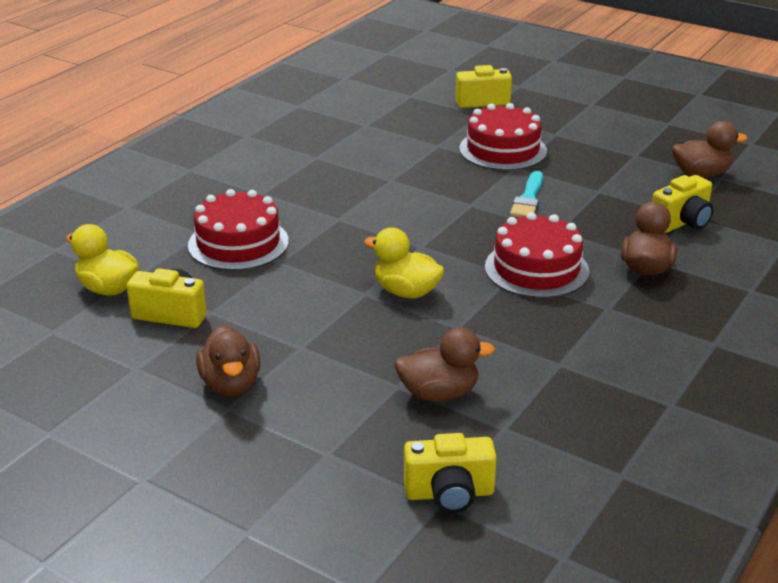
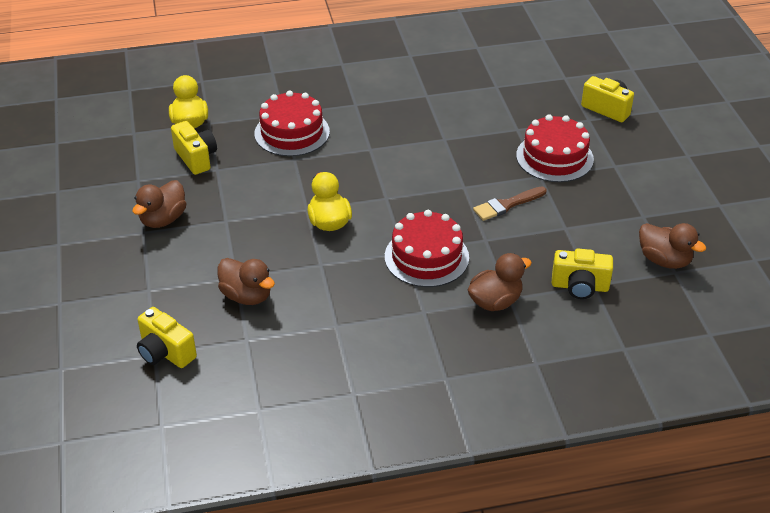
camera: 45 degrees right, 10 degrees up
turquoise brush [510,171,543,217] -> brown brush [473,186,547,221]

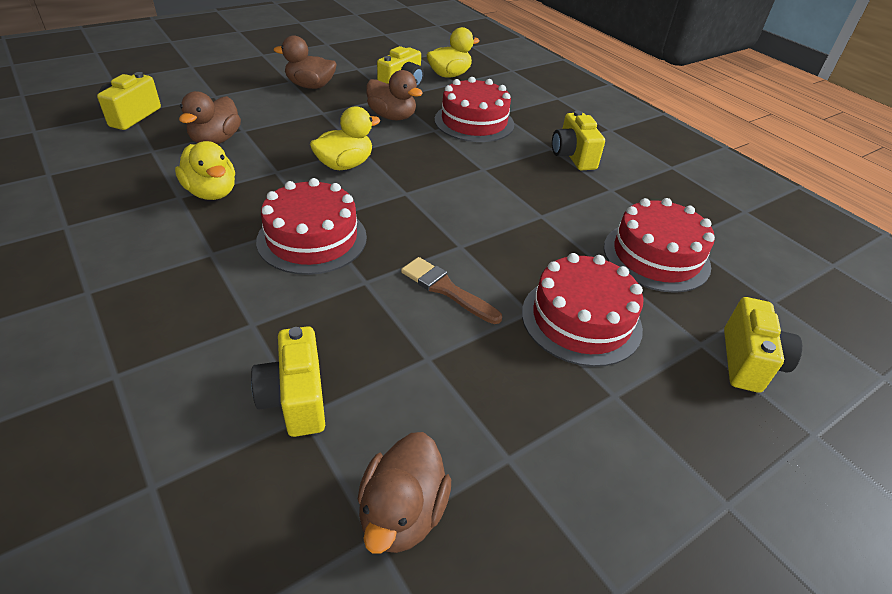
camera: 65 degrees right, 0 degrees up
brown duck [468,253,532,311] -> brown duck moved to [366,70,423,120]
none -> yellow duck [175,141,235,200]
none -> yellow camera [552,111,605,170]
none -> red cake [604,198,715,293]

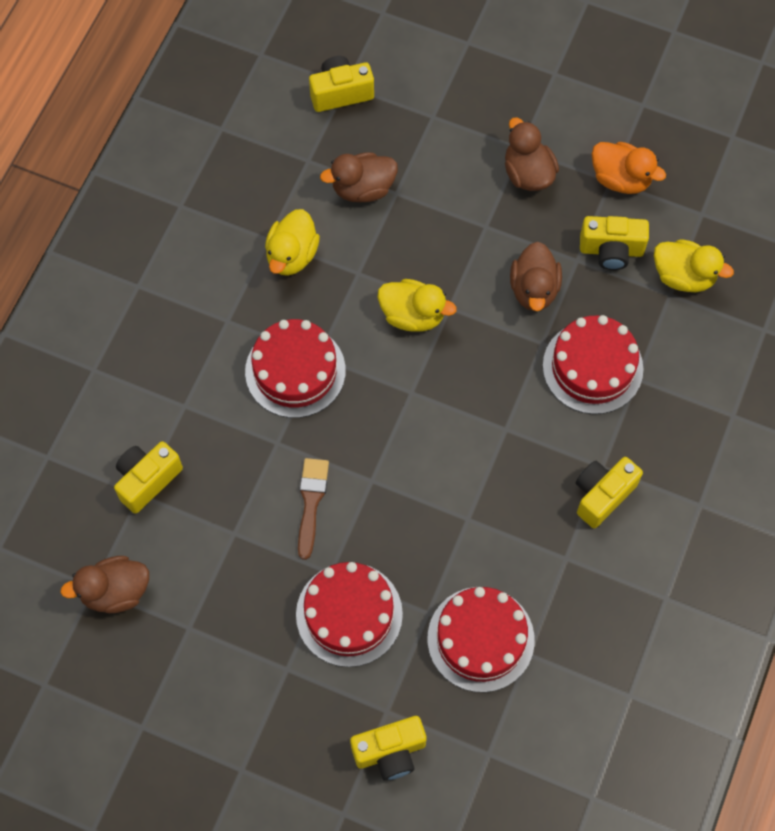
camera: 60 degrees right, 25 degrees up
none -> orange duck [592,142,666,194]

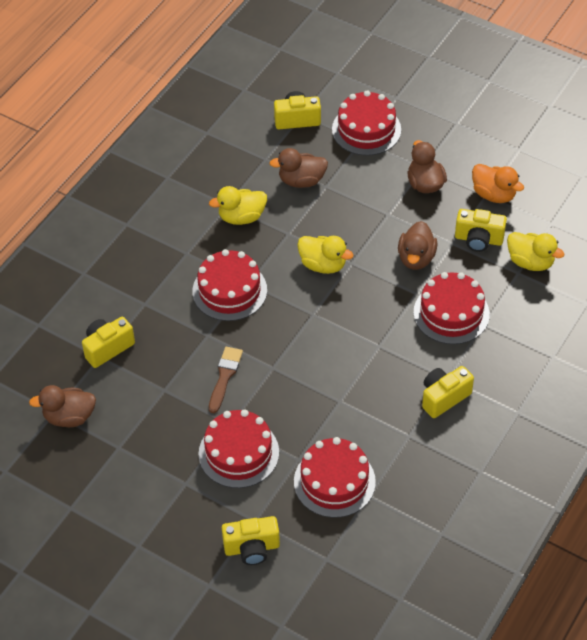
camera: 10 degrees right, 15 degrees down
yellow duck [265,209,320,276] -> yellow duck turned 45 degrees clockwise [209,186,267,225]
none -> red cake [332,90,401,156]

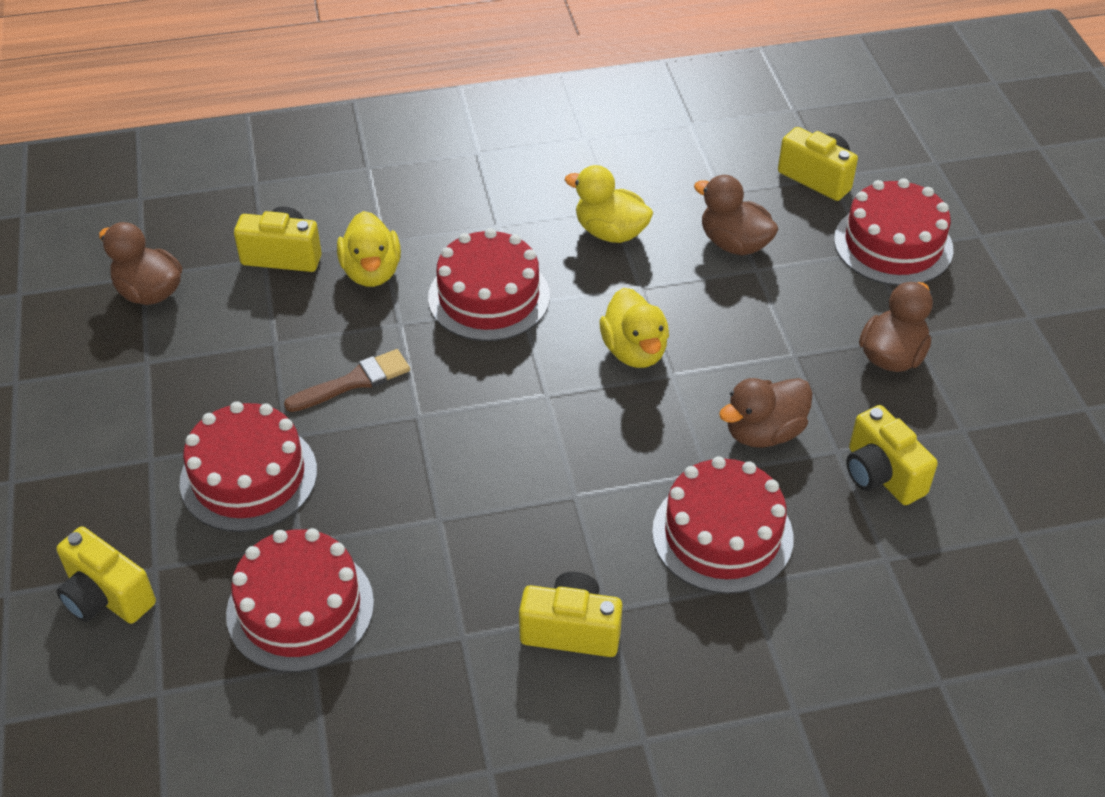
camera: 45 degrees right, 5 degrees down
orange duck [472,164,524,203] -> none
yellow duck [507,232,564,271] -> yellow duck moved to [337,211,401,287]

